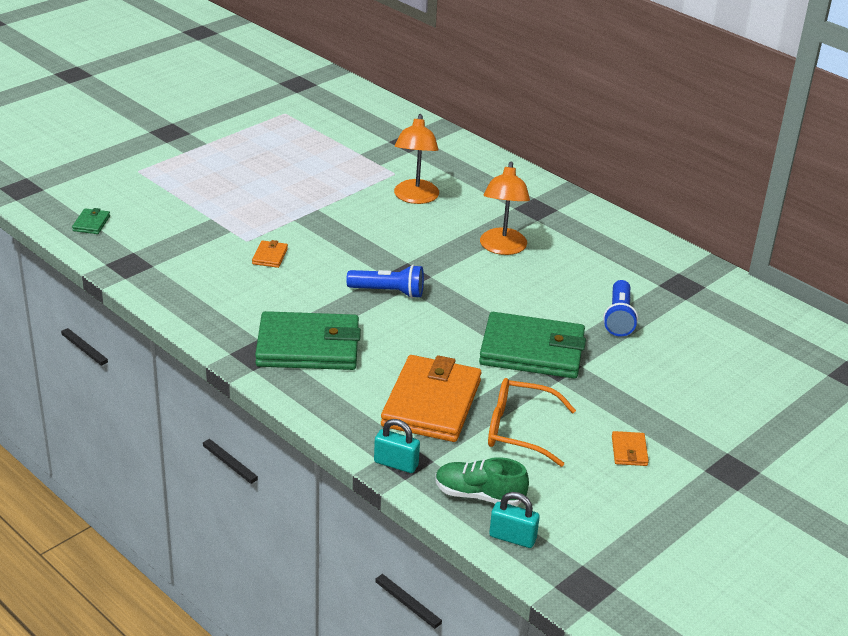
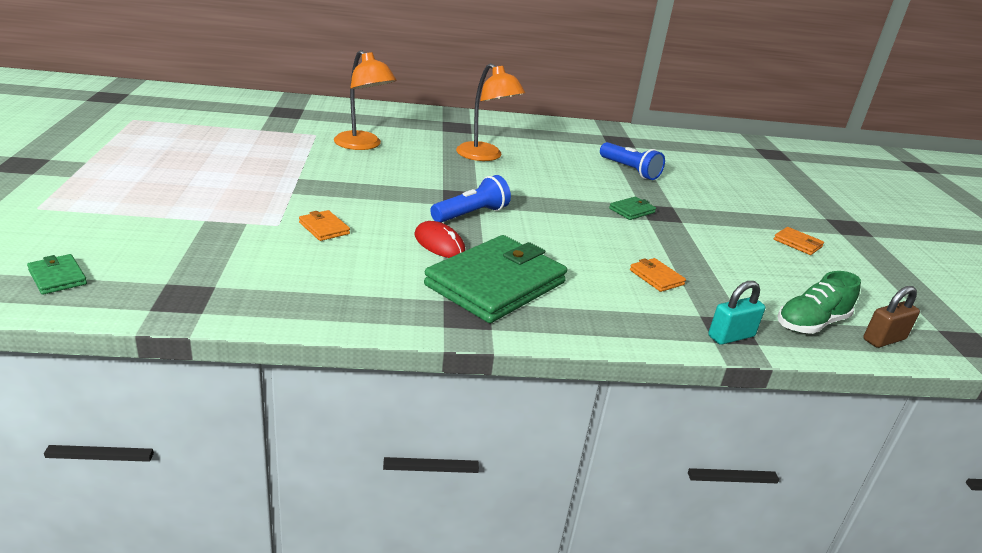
camera: 50 degrees left, 5 degrees down
orange wallet [381,355,481,442] -> orange wallet [630,258,686,292], size x0.41
green wallet [479,312,586,379] -> green wallet [609,197,656,220], size x0.41
orange glasses [488,378,576,467] -> none
turquoise padlock [489,492,540,548] -> brown padlock [863,286,920,348]
none -> red mouse [415,221,465,258]

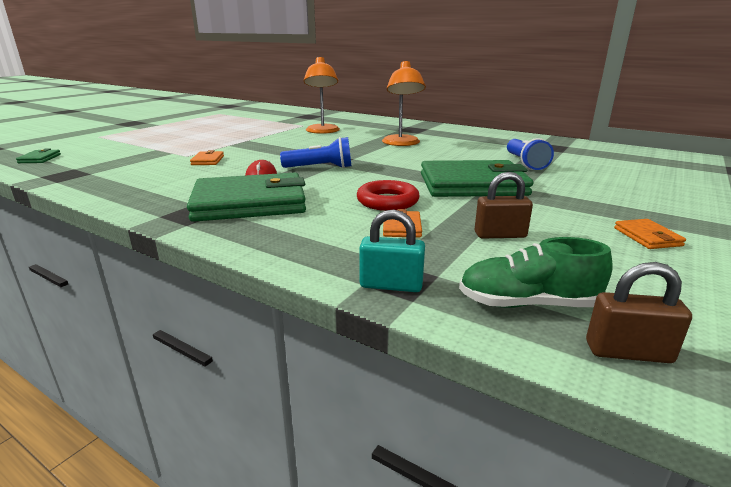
camera: 40 degrees right, 5 degrees down
green wallet [609,197,656,220] -> green wallet [421,160,533,197], size x2.44
none -> red ring [357,180,420,211]
none -> brown padlock [475,172,533,238]

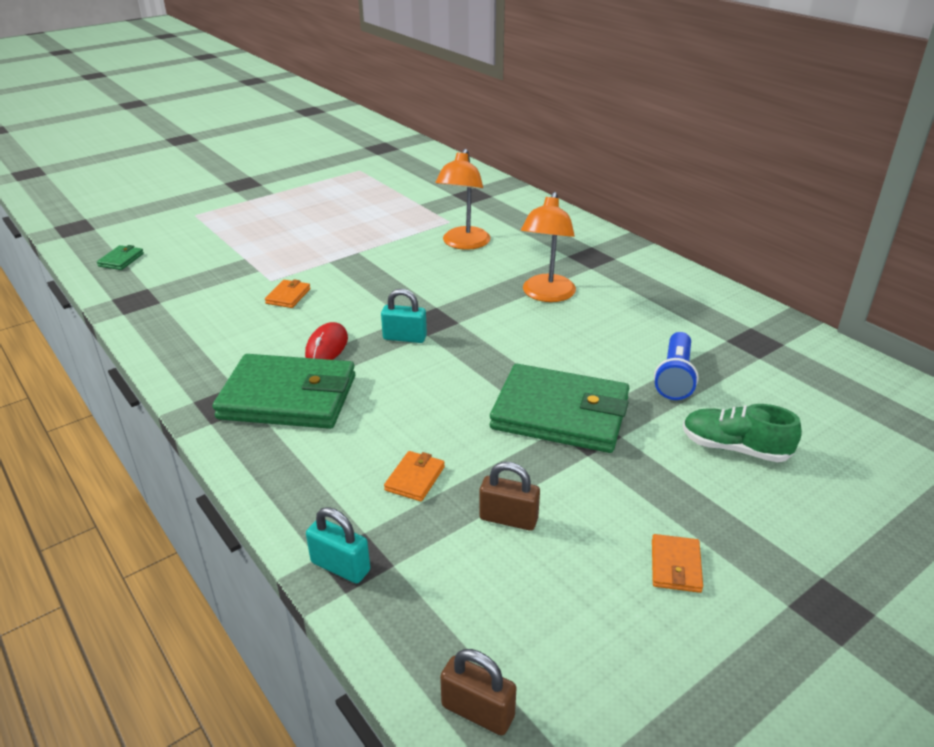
camera: 20 degrees right, 10 degrees up
blue flashlight [280,137,352,168] -> turquoise padlock [381,289,427,343]
red ring [357,180,420,211] -> none
green shoe [459,237,613,308] -> green shoe moved to [683,404,802,462]

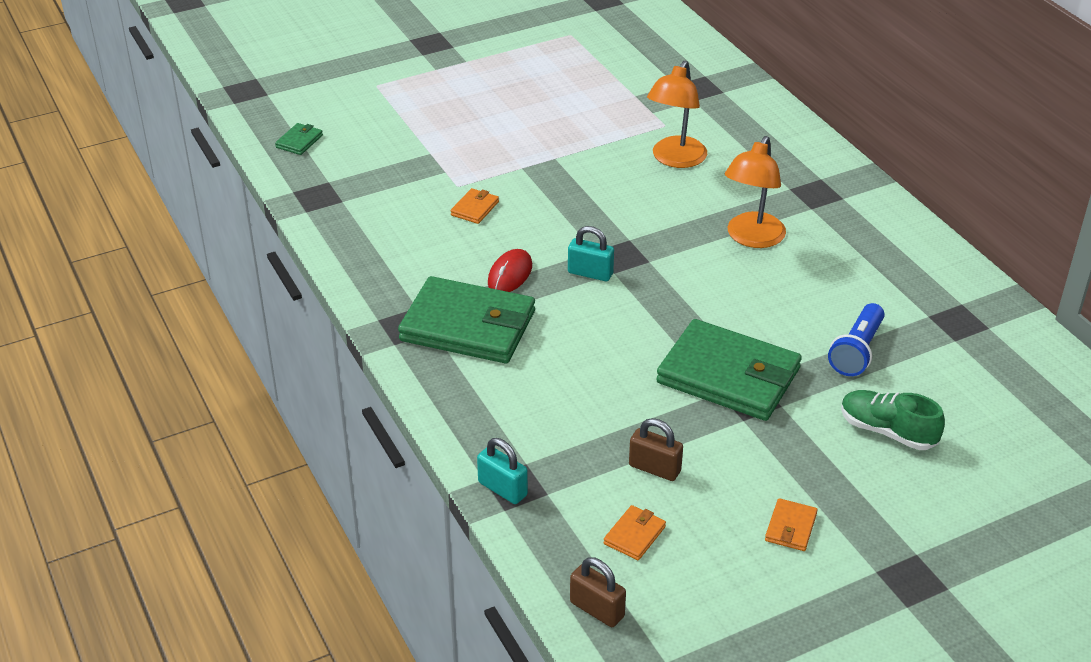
camera: 10 degrees right, 5 degrees up
orange wallet [384,451,445,501] -> orange wallet moved to [603,505,666,560]

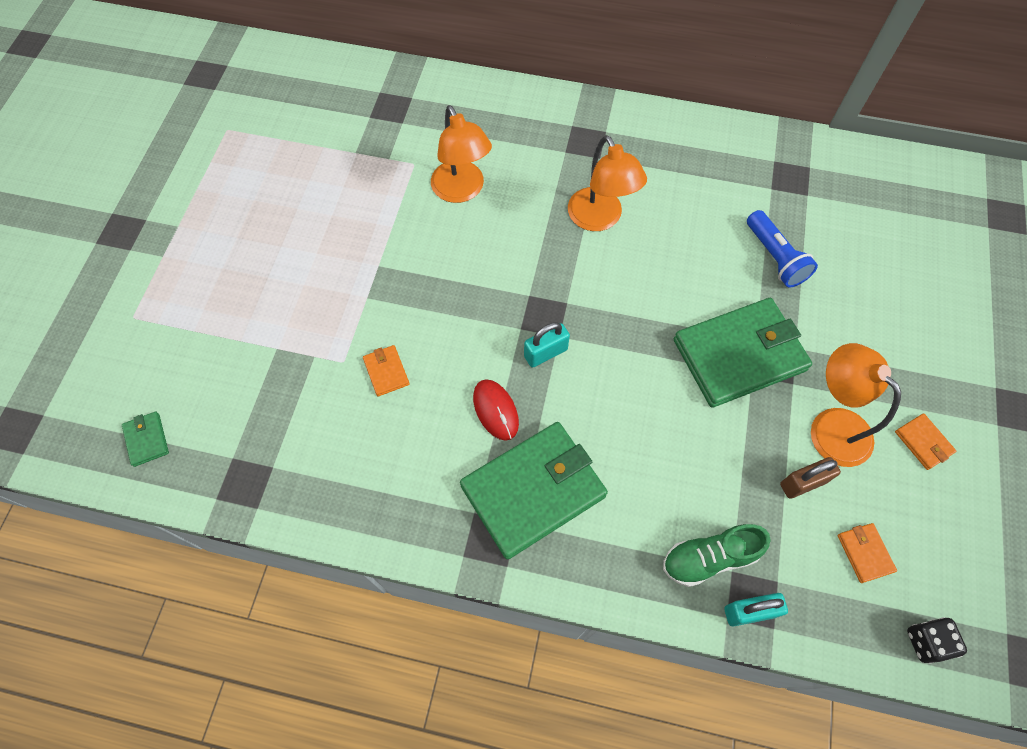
camera: 50 degrees left, 25 degrees up
brown padlock [570,557,626,627] -> black dice [907,617,967,664]
green shoe [841,390,945,450] -> green shoe moved to [663,524,770,587]
none -> orange lamp [811,343,901,467]

